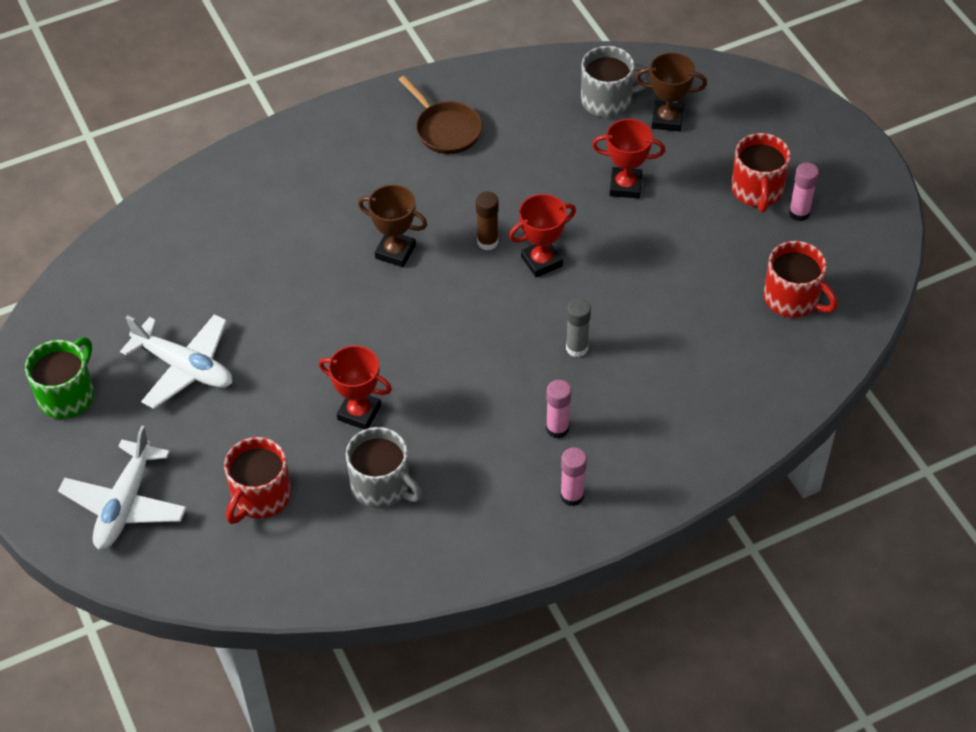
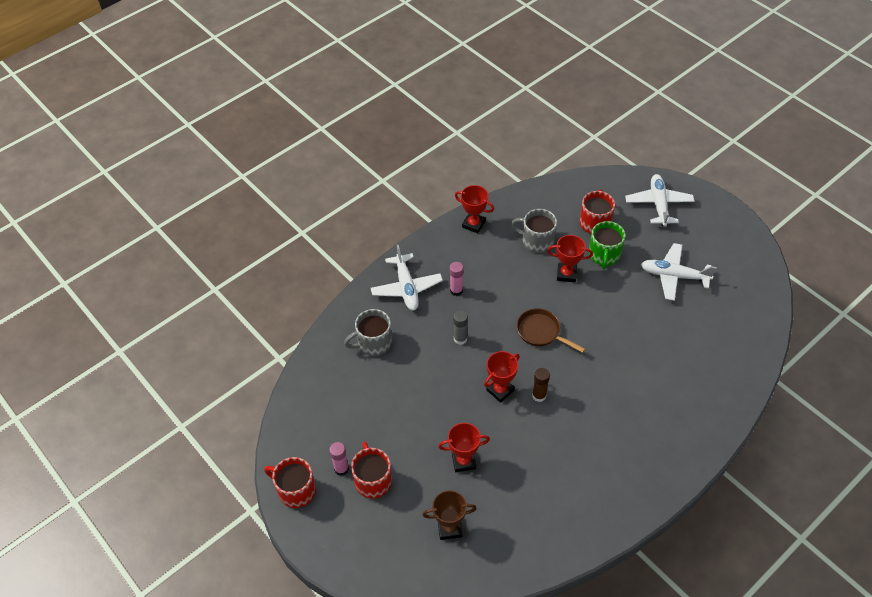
camera: 165 degrees right, 0 degrees up
green mug [25,337,94,419] -> green mug moved to [589,221,625,269]
brown trophy [358,185,427,267] -> none
brown pan [398,75,482,154] -> brown pan moved to [517,308,585,353]
pink glue stick [560,447,587,506] -> none
grey mug [581,46,651,117] -> grey mug moved to [344,309,392,356]
red mug [764,241,838,318] -> red mug moved to [264,457,316,508]
none -> white plane [371,245,443,310]
none -> red trophy [455,185,494,233]

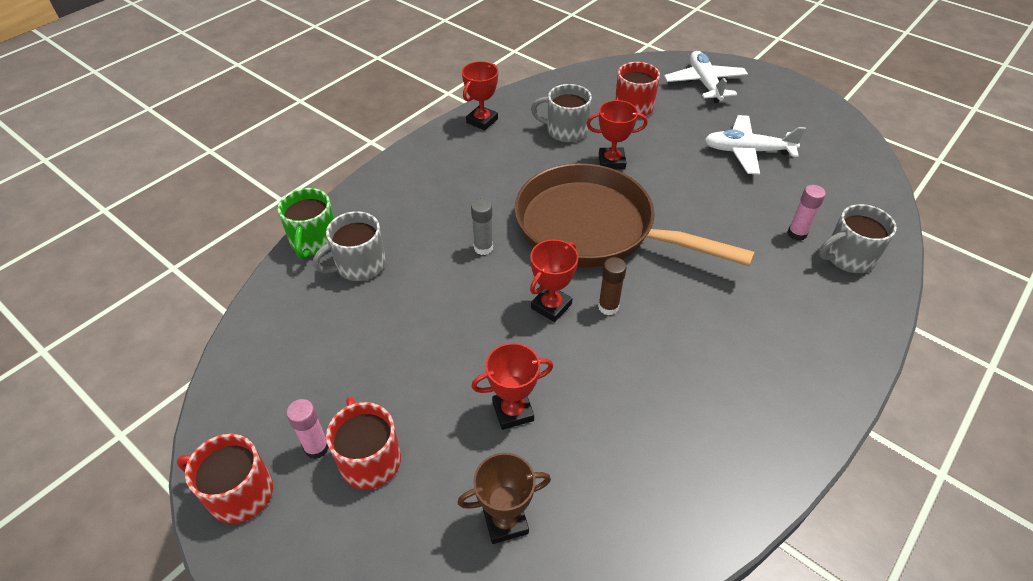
camera: 10 degrees left, 5 degrees down
white plane [371,245,443,310] -> none
pink glue stick [450,262,464,296] -> pink glue stick moved to [787,185,826,241]
red trophy [455,185,494,233] -> red trophy turned 75 degrees counterclockwise [462,61,498,130]
brown pan [517,308,585,353] -> brown pan [515,163,755,268], size x2.27
green mug [589,221,625,269] -> green mug moved to [278,188,334,259]
none -> grey mug [819,204,897,273]

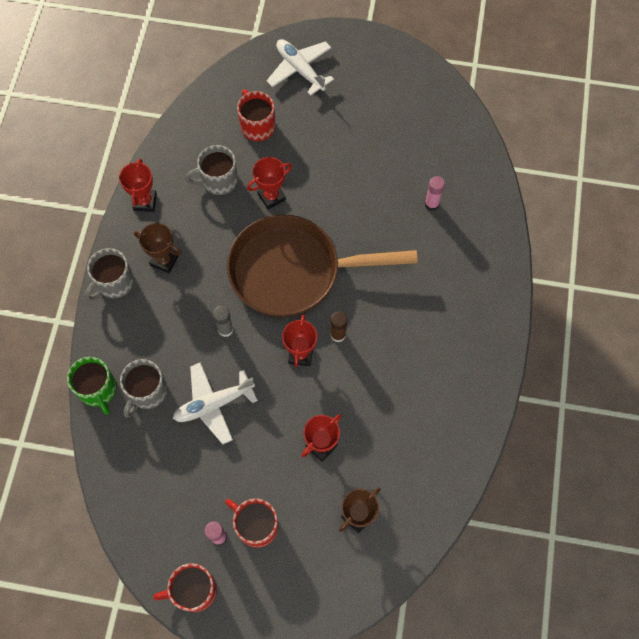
camera: 30 degrees left, 20 degrees up
white plane [705,115,806,175] -> white plane moved to [173,362,258,444]
grey mug [819,204,897,273] -> grey mug moved to [85,248,134,301]
none -> brown trophy [134,223,182,273]

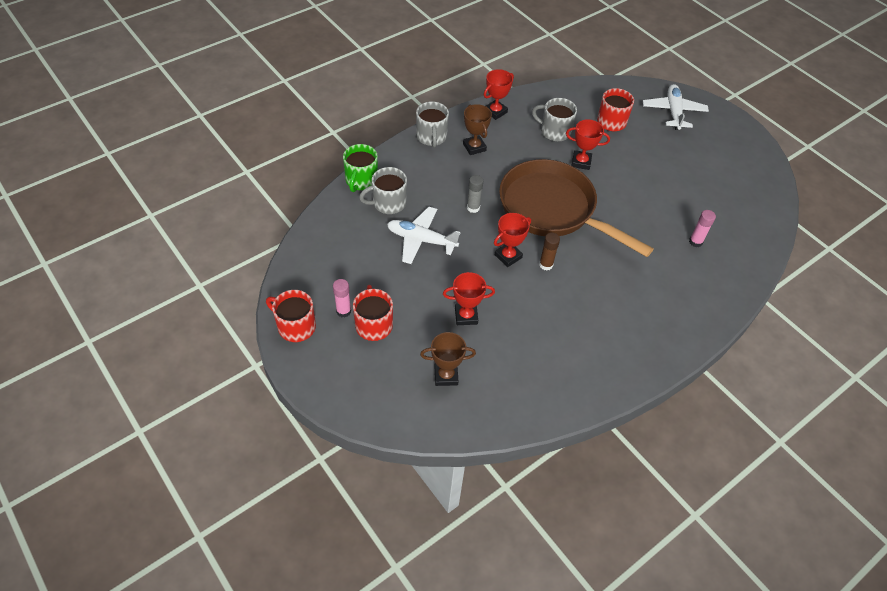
camera: 40 degrees right, 15 degrees down
grey mug [85,248,134,301] -> grey mug turned 90 degrees counterclockwise [416,102,449,148]

